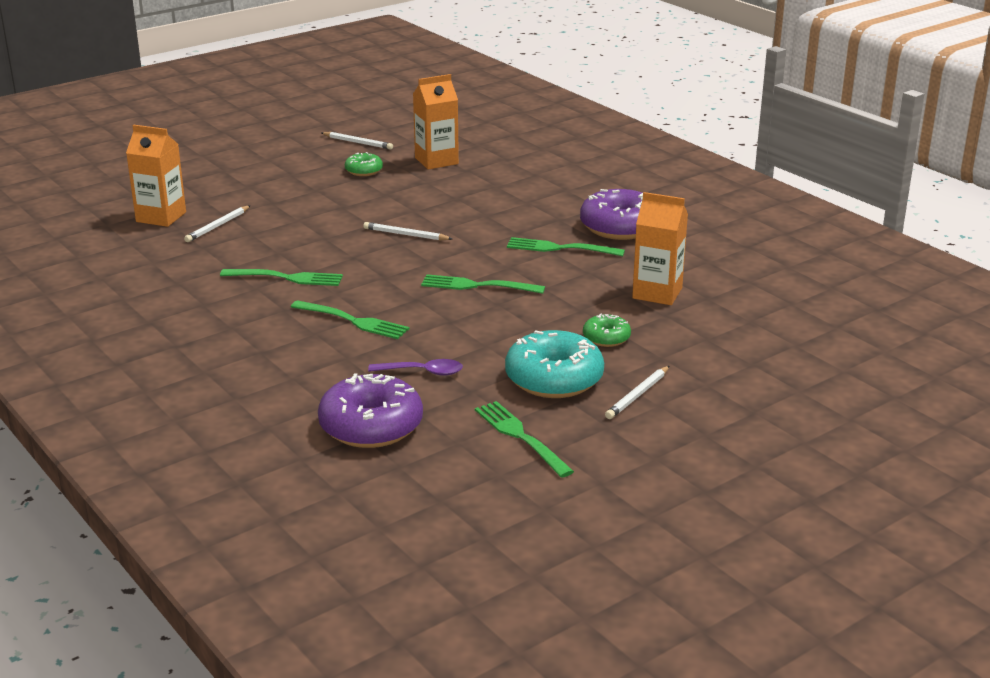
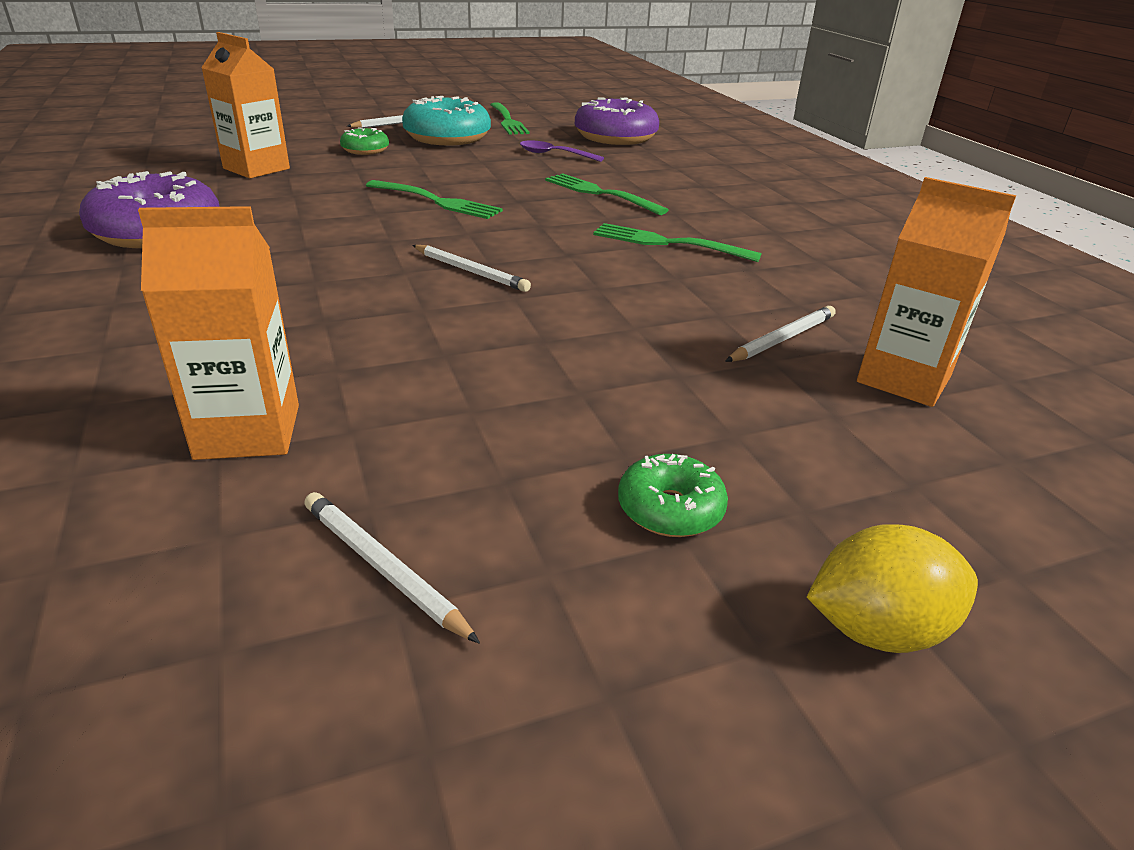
camera: 165 degrees left, 5 degrees up
green donut [345,152,383,176] -> green donut moved to [618,454,728,537]
green fork [507,237,625,256] -> none
none -> yellow lemon [807,524,978,653]

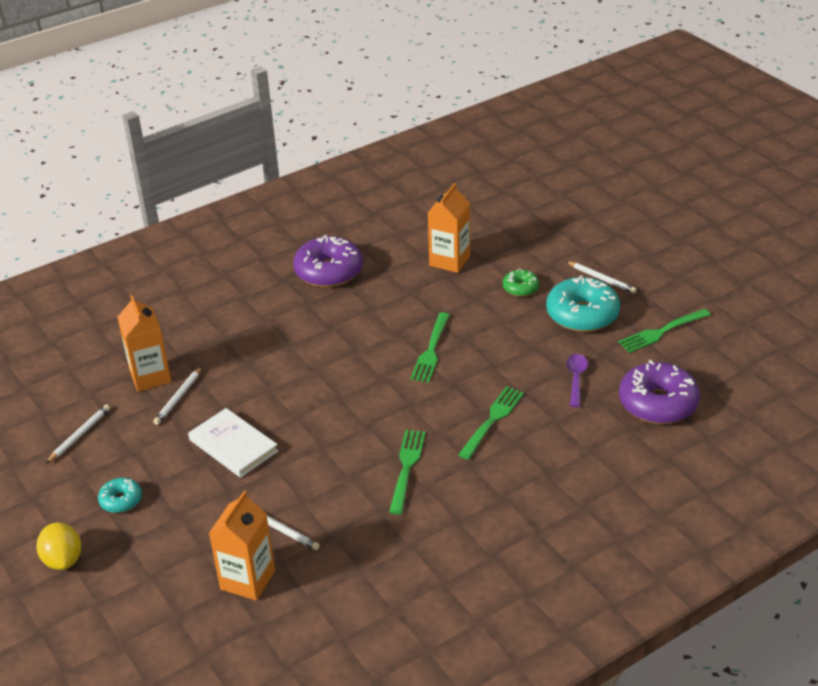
camera: 80 degrees right, 5 degrees up
white pencil [412,245,531,292] -> white pencil moved to [153,366,202,425]
green donut [618,454,728,537] -> turquoise donut [98,478,142,513]
none -> white book [188,408,278,478]

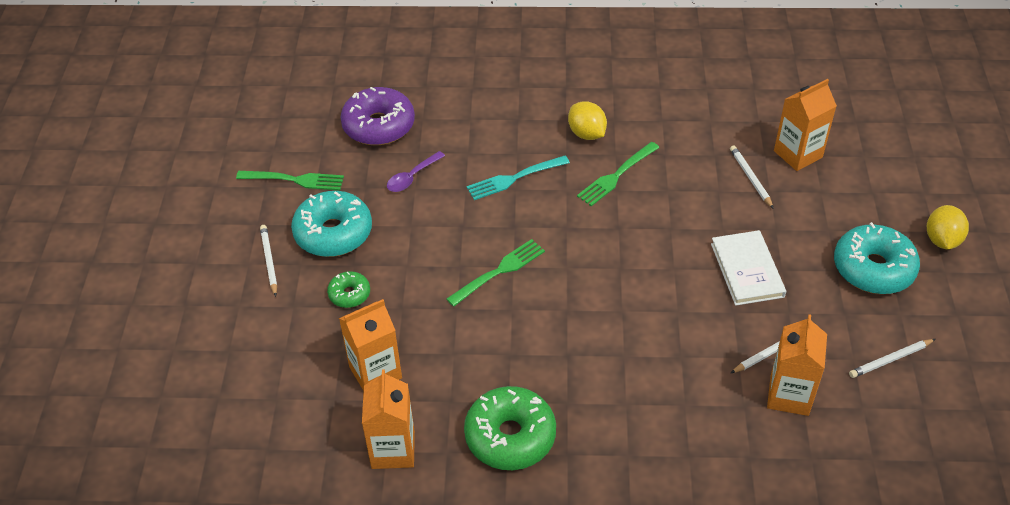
camera: 145 degrees left, 10 degrees up
turquoise donut [98,478,142,513] -> turquoise donut [834,222,920,294], size x1.95
purple donut [293,235,363,287] -> green donut [464,386,556,470]
green fork [458,386,524,460] -> turquoise fork [466,156,570,200]
none -> orange carton [362,369,415,469]
none -> yellow lemon [568,101,607,140]

